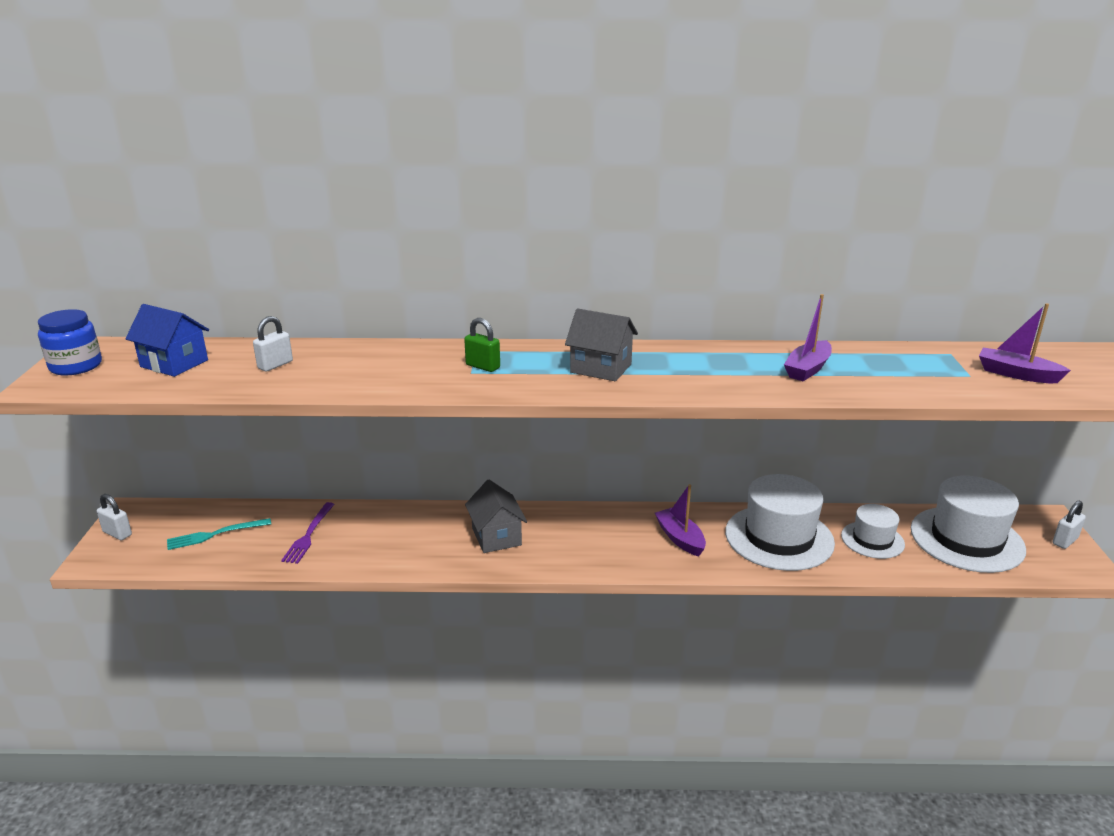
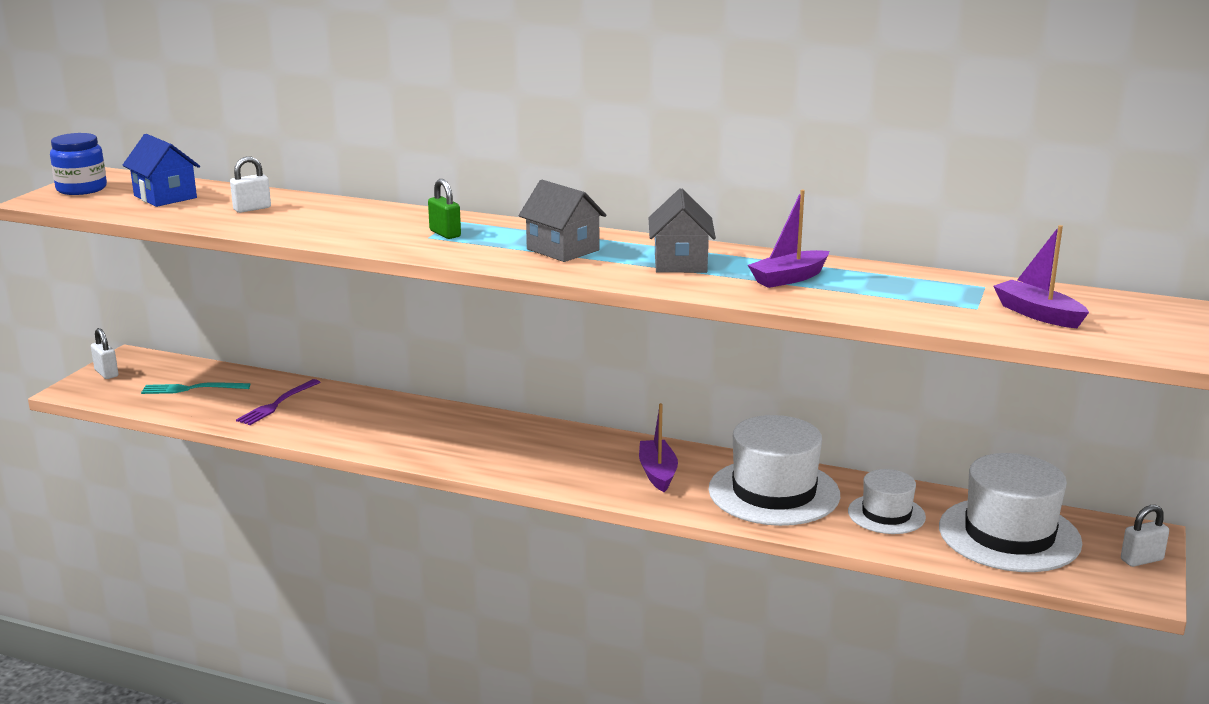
camera: 20 degrees right, 5 degrees down
grey house [465,480,527,553] -> grey house moved to [649,189,716,273]

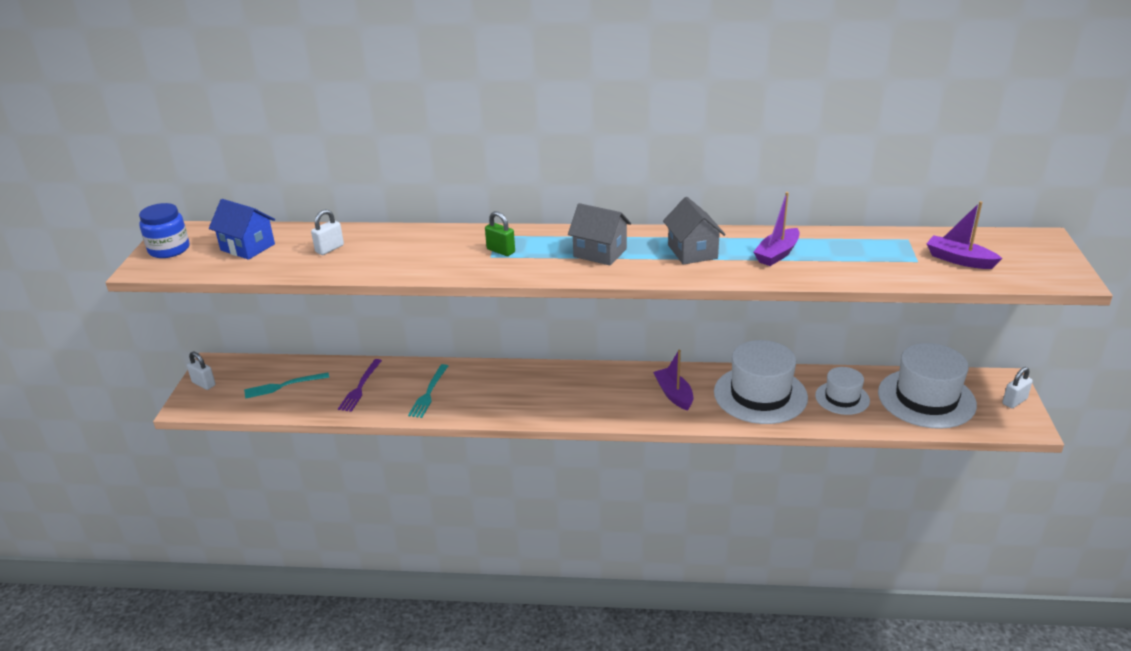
camera: 15 degrees left, 10 degrees up
none -> turquoise fork [408,364,448,418]

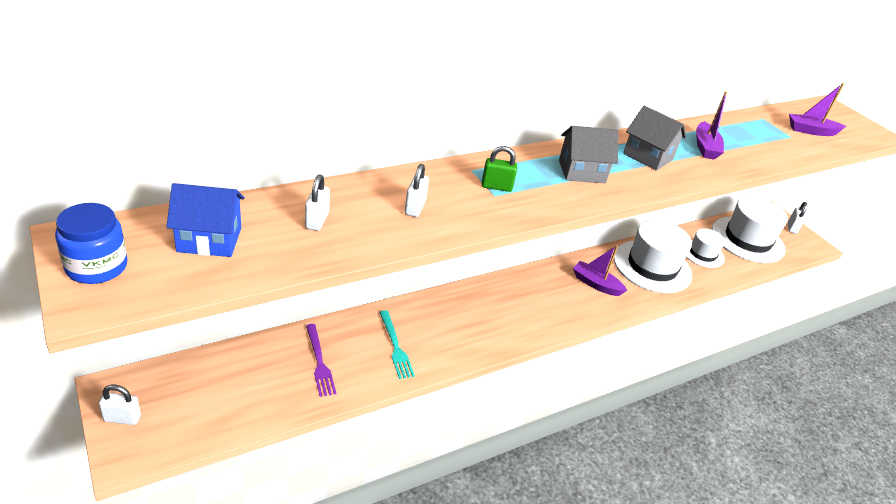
camera: 40 degrees left, 5 degrees up
turquoise fork [244,372,329,399] -> none
none -> white padlock [405,164,429,217]

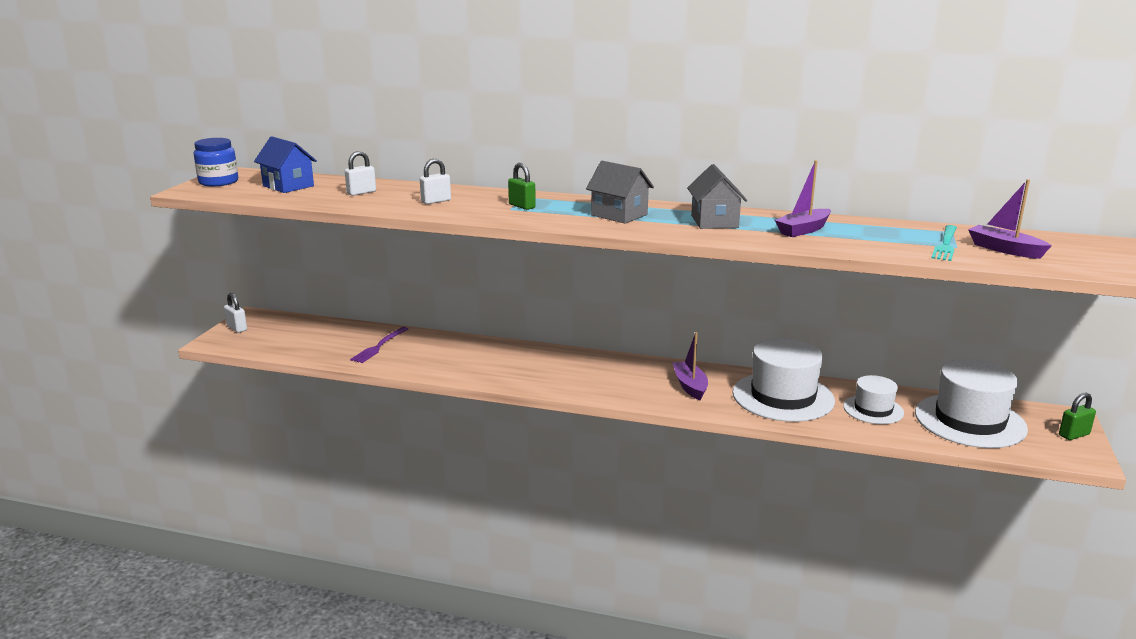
camera: 50 degrees right, 15 degrees down
turquoise fork [379,310,415,379] -> turquoise fork moved to [932,225,957,261]
white padlock [788,202,807,234] -> green padlock [1059,393,1096,440]

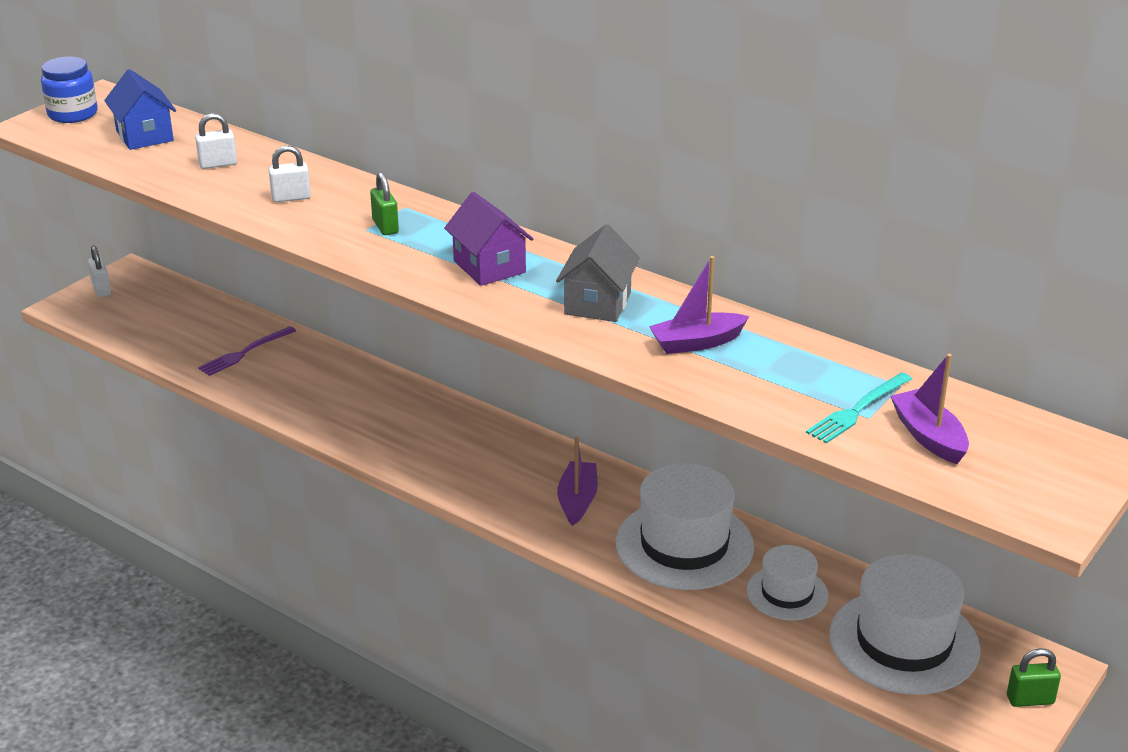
camera: 20 degrees right, 10 degrees up
grey house [586,161,654,224] -> purple house [444,192,533,286]

